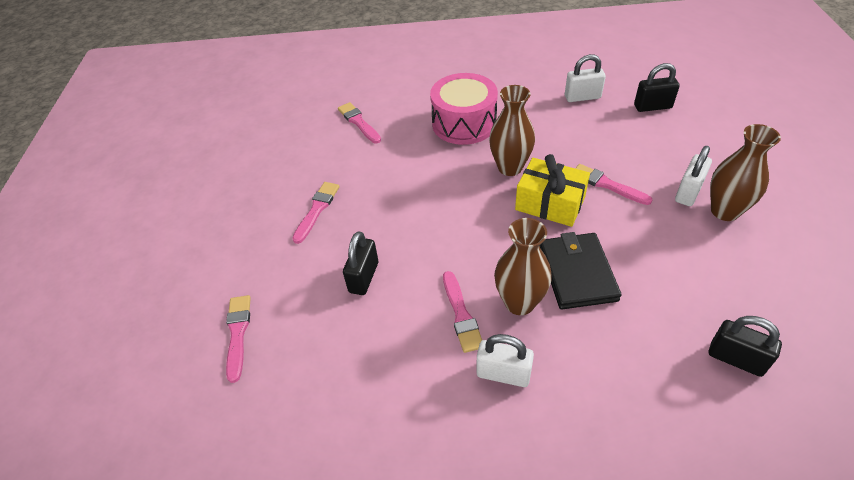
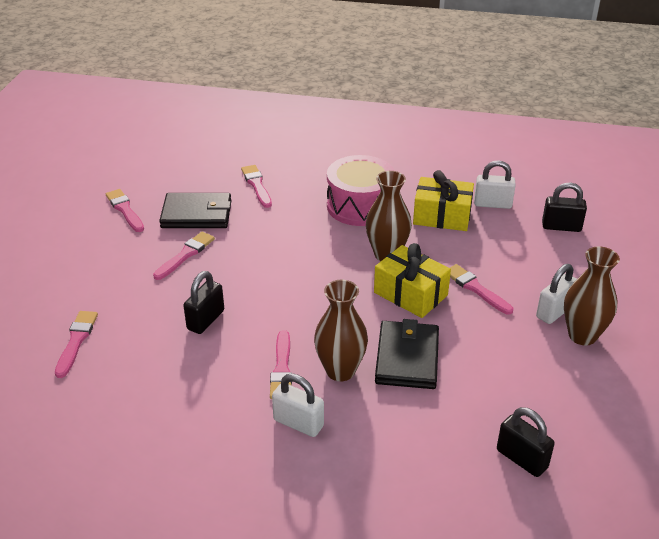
camera: 10 degrees right, 10 degrees down
none -> pink brush [106,189,144,232]
none -> black wallet [159,193,231,228]
none -> yellow gift [413,170,474,231]

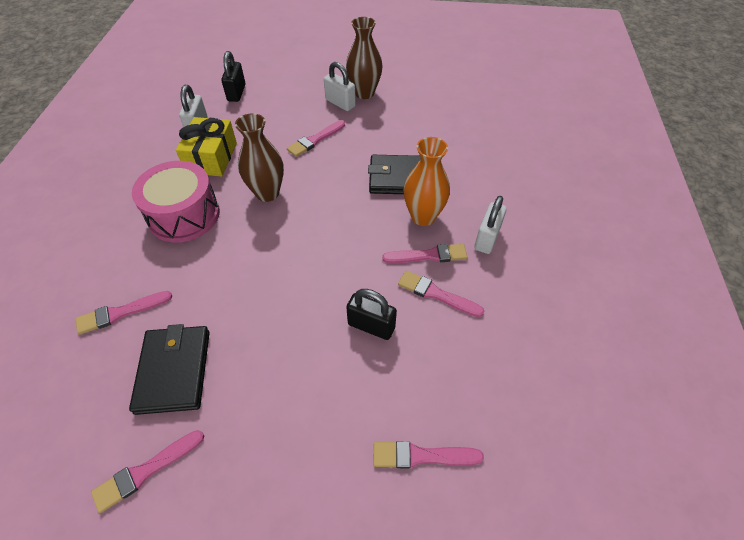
camera: 95 degrees left, 15 degrees up
pink brush [153,232,215,280] -> pink brush moved to [398,271,484,317]
brown vase [314,280,368,381] -> orange vase [404,137,450,226]
yellow gift [374,243,451,318] -> none
black padlock [497,407,555,477] -> none

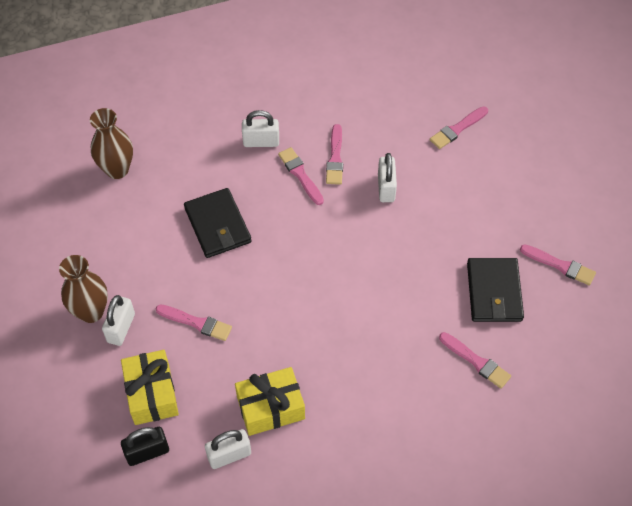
camera: 115 degrees left, 5 degrees up
black wallet [129,324,210,415] -> black wallet turned 60 degrees counterclockwise [467,258,524,322]
pink drum [132,161,220,243] -> none
brown vase [235,113,284,202] -> brown vase moved to [90,108,133,179]
black padlock [346,289,397,340] -> white padlock [378,153,397,202]
pink brush [373,441,484,469] -> pink brush turned 75 degrees clockwise [430,106,488,149]
orange vase [404,137,450,226] -> none
none -> yellow gift [121,350,179,425]

